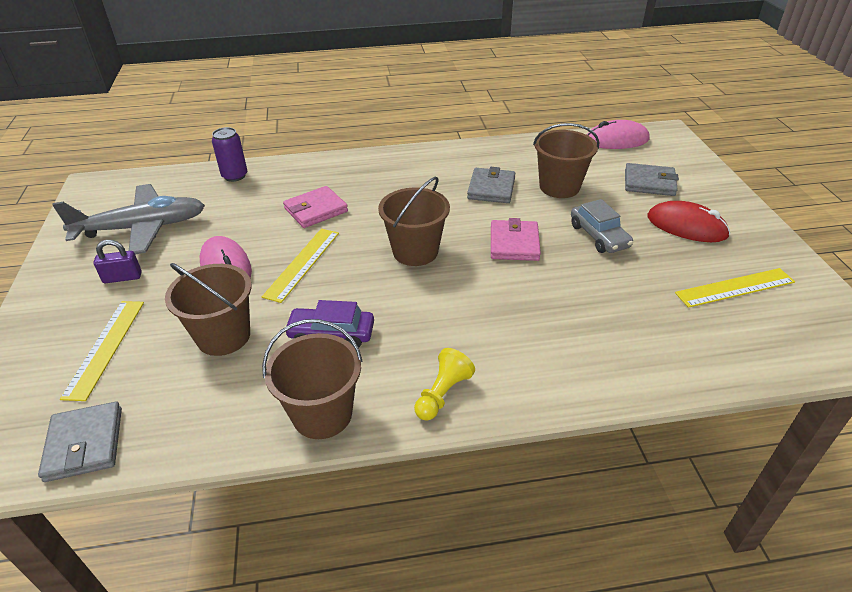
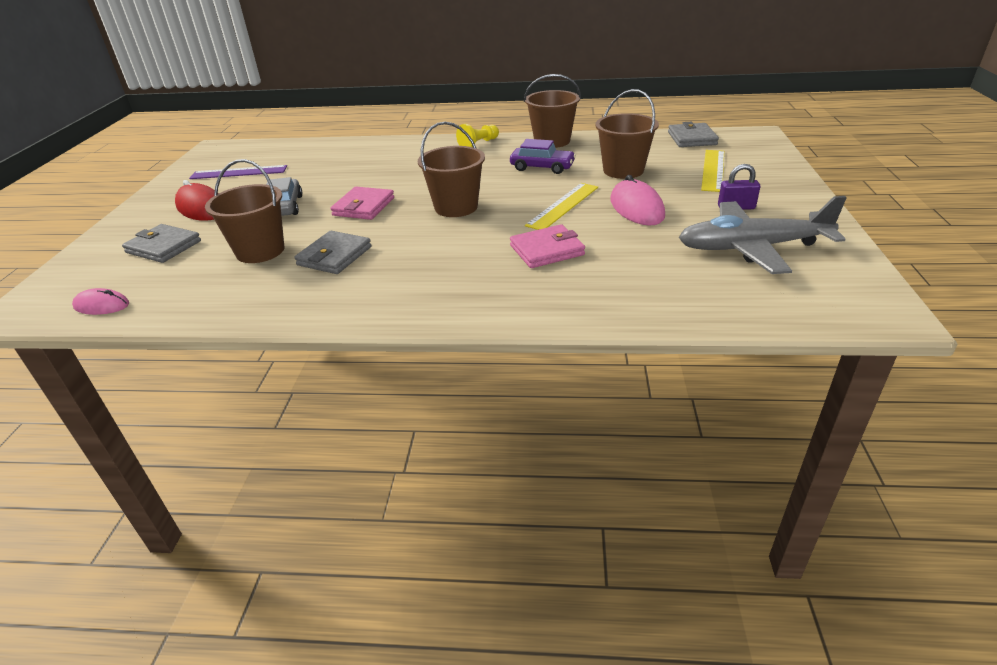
camera: 165 degrees left, 5 degrees down
purple can [212,127,247,182] -> none
pink mouse [587,120,650,149] -> pink mouse [72,288,129,315], size x0.60
yellow ruler [675,268,795,308] -> purple ruler [189,165,287,179]

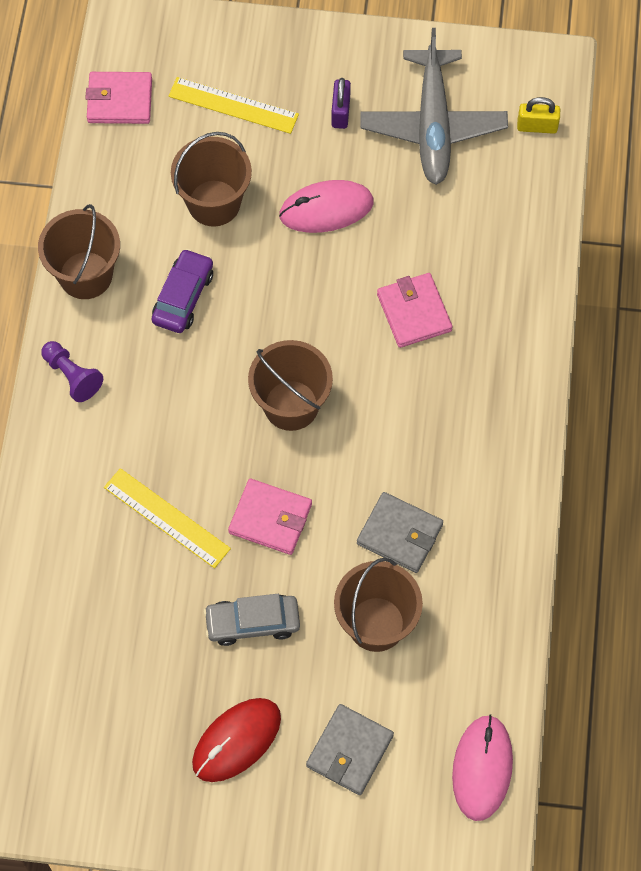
camera: 90 degrees left, 30 degrees up
pink mouse [72,288,129,315] -> pink mouse [452,714,513,821], size x1.65
purple ruler [189,165,287,179] -> none
yellow pawn [456,124,499,147] -> purple pawn [41,341,103,402]
yellow ruler [525,183,598,230] -> yellow ruler moved to [104,468,231,568]
grey wallet [668,122,719,147] -> pink wallet [85,72,152,124]
none -> yellow padlock [517,97,560,134]

